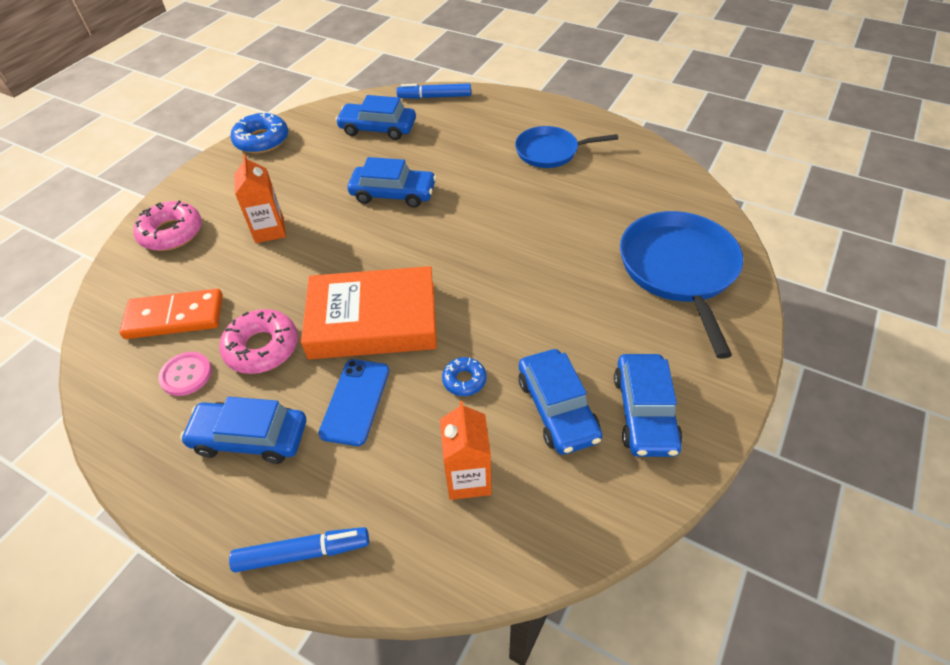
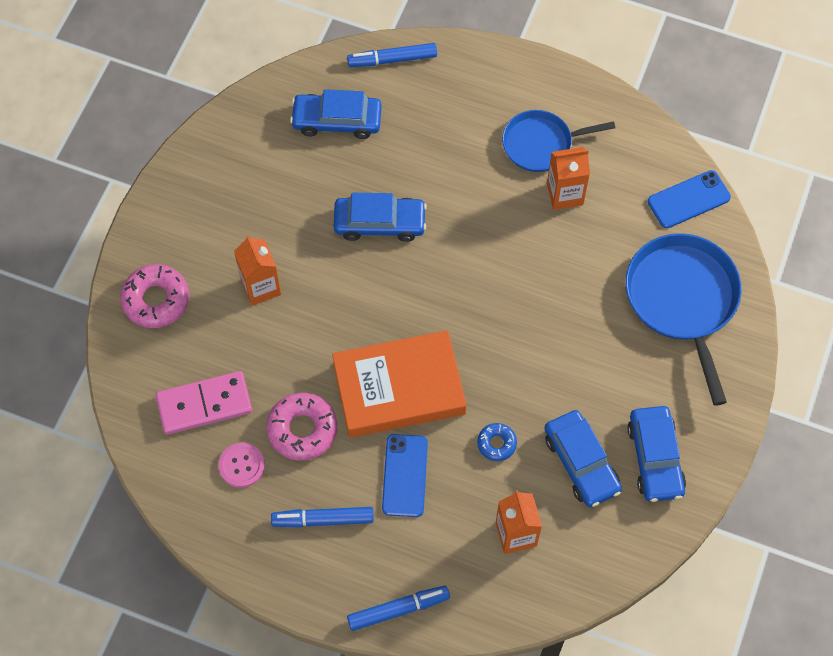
camera: 10 degrees left, 15 degrees up
orange domino [119,289,223,339] -> pink domino [156,371,252,435]
blue car [180,397,306,464] -> blue marker [271,507,374,527]
blue donut [230,113,288,153] -> none
none -> orange carton [547,147,590,210]
none -> blue phone [648,170,731,228]

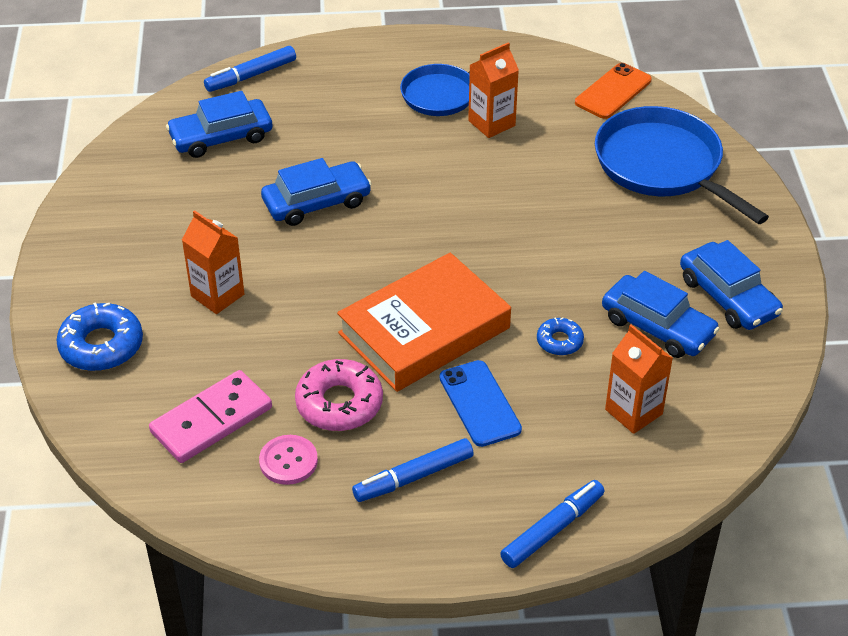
camera: 25 degrees left, 20 degrees down
pink donut [120,264,189,328] -> blue donut [56,302,143,371]
blue phone [648,170,731,228] -> orange phone [575,63,652,119]

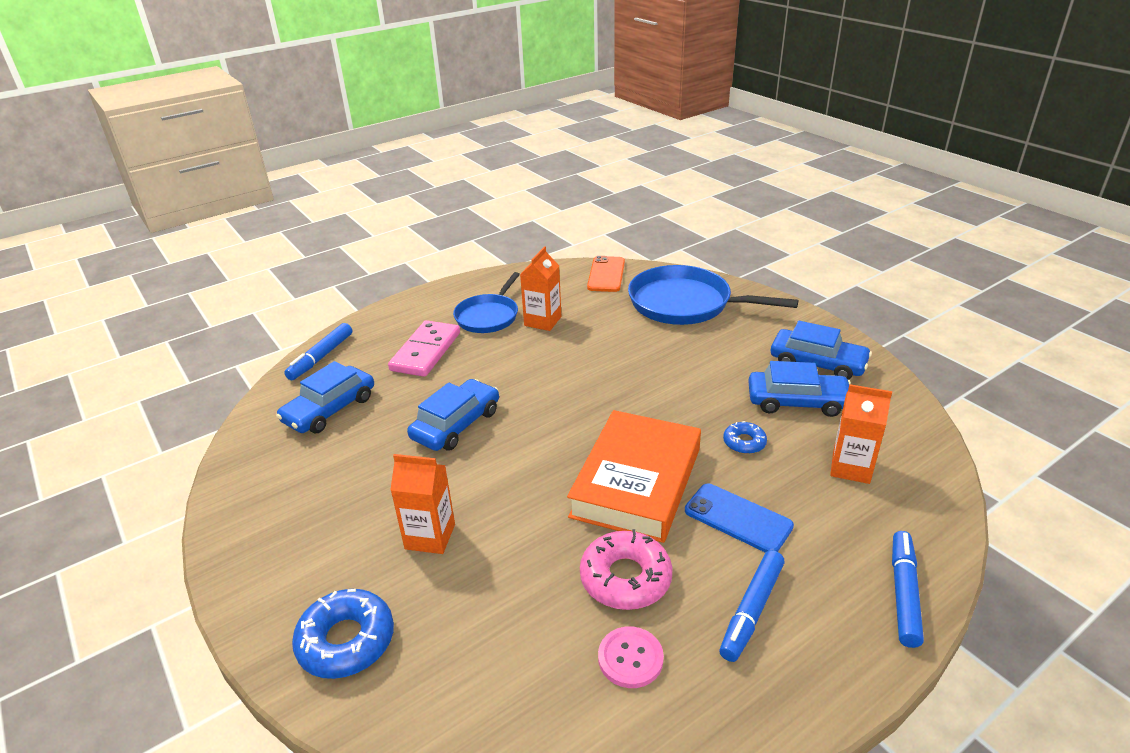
camera: 30 degrees left, 10 degrees down
pink domino [149,370,272,463] -> pink domino moved to [388,320,460,377]

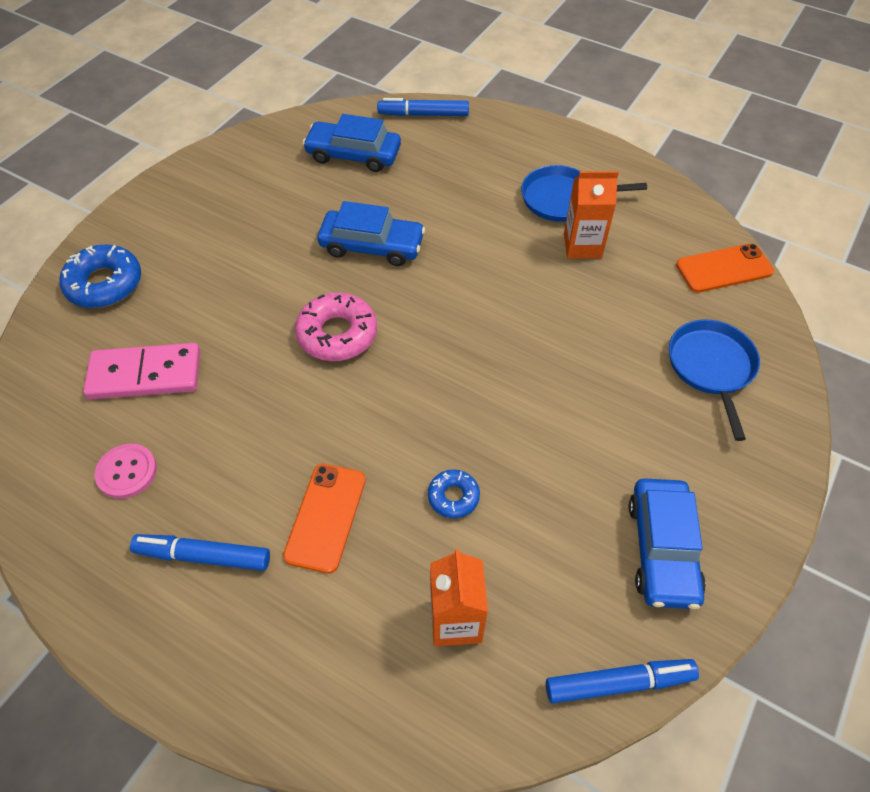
camera: 65 degrees right, 20 degrees up
pink domino [388,320,460,377] -> pink domino moved to [83,343,200,399]
orange carton [390,454,455,554] -> none
orange book [567,410,701,543] -> none
pink donut [580,529,673,610] -> pink donut moved to [295,293,377,361]
blue pan [628,265,798,325] -> blue pan [669,319,760,441], size x0.63
blue phone [685,484,794,553] -> orange phone [283,464,366,574]
blue car [748,361,851,417] -> none
blue marker [892,531,924,648] -> blue marker moved to [546,659,699,704]

